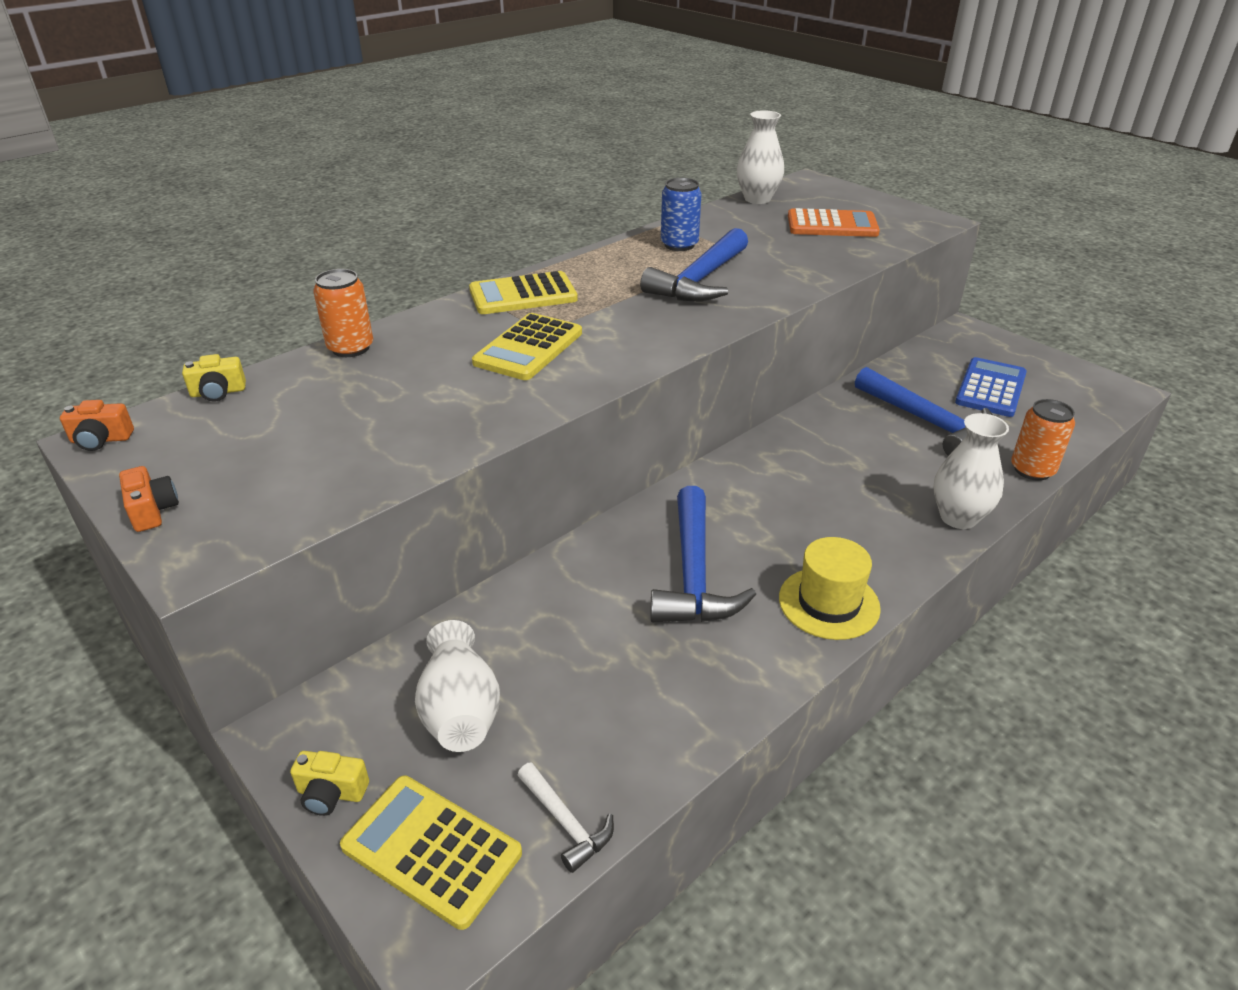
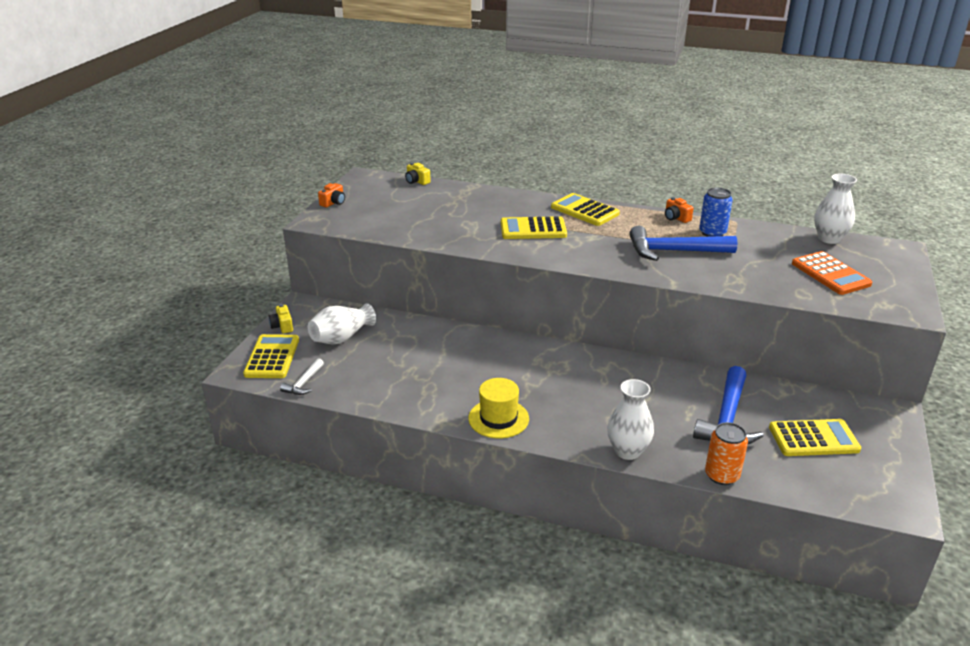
camera: 60 degrees right, 5 degrees down
orange camera [60,400,134,451] -> orange camera moved to [665,197,694,223]
orange can [313,269,373,357] -> none
blue hammer [650,486,756,622] -> none
blue calculator [955,357,1027,417] -> yellow calculator [769,419,861,456]

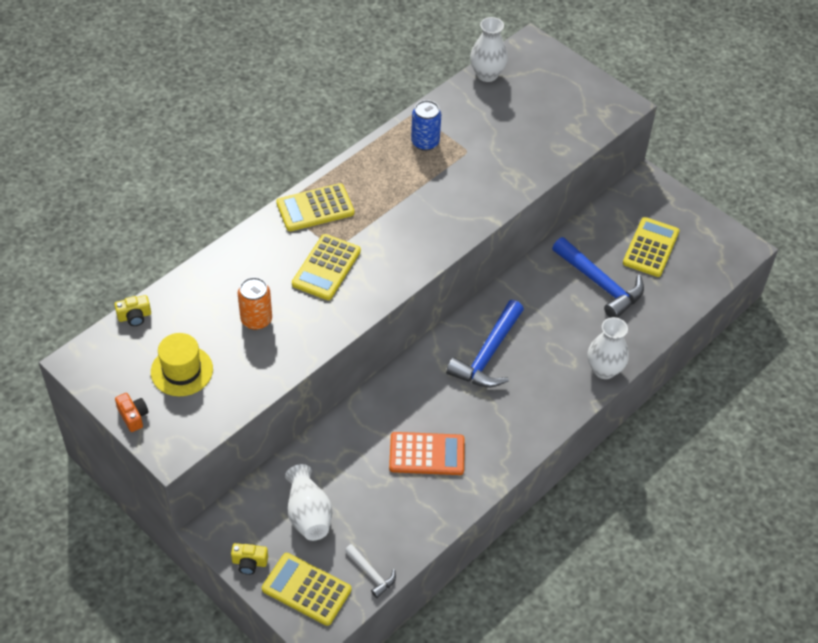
camera: 65 degrees left, 20 degrees up
yellow hat [468,378,529,439] -> yellow hat moved to [151,333,213,396]
blue hammer [629,226,738,261] -> blue hammer moved to [446,300,524,388]
orange camera [665,197,694,223] -> none
orange can [705,422,748,485] -> orange can moved to [238,277,272,330]
orange calculator [792,251,872,295] -> orange calculator moved to [389,432,465,475]

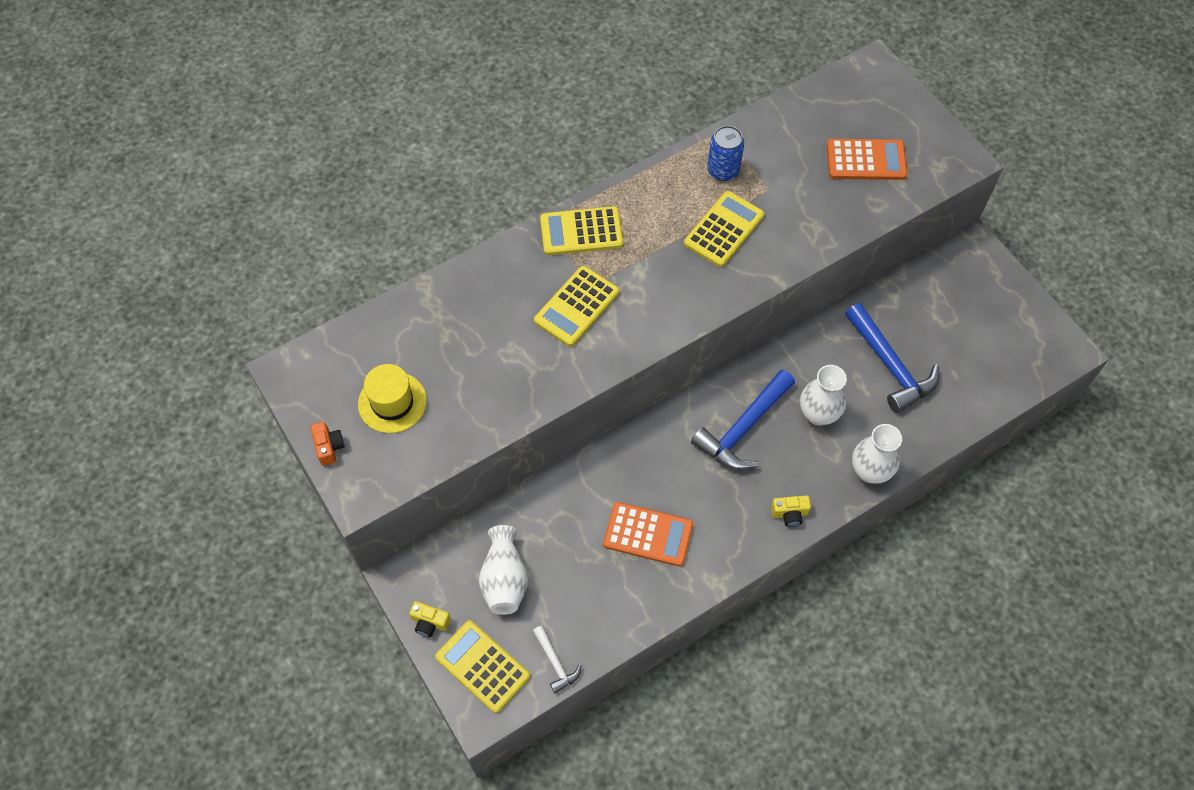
camera: 15 degrees right, 10 degrees up
yellow camera [114,295,151,326] -> yellow camera moved to [771,495,811,527]
orange can [238,277,272,330] -> none
white vase [470,17,508,82] -> white vase moved to [800,365,847,426]
yellow calculator [623,217,680,277] -> yellow calculator moved to [684,191,765,267]
none -> orange calculator [827,139,908,180]

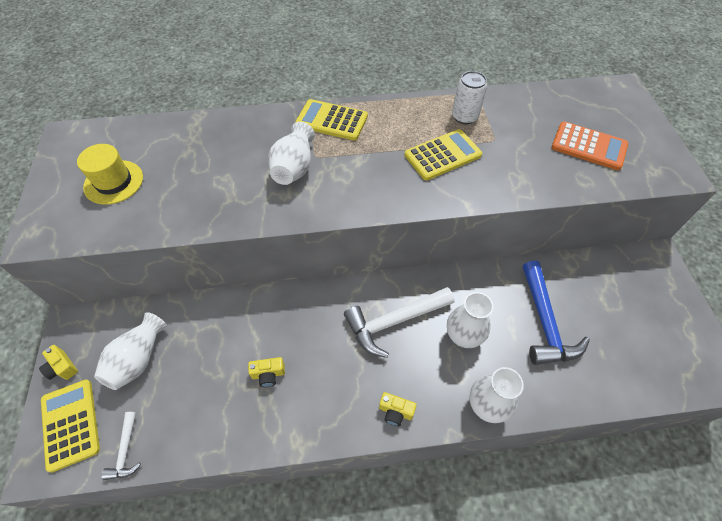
camera: 25 degrees right, 5 degrees down
orange camera [310,421,345,466] -> none
yellow calculator [534,266,619,347] -> white vase [268,122,315,185]
orange calculator [603,502,693,567] -> yellow camera [248,357,285,387]
blue hammer [691,369,795,470] -> white hammer [344,287,454,358]
blue can [707,126,744,181] -> white can [452,71,487,124]

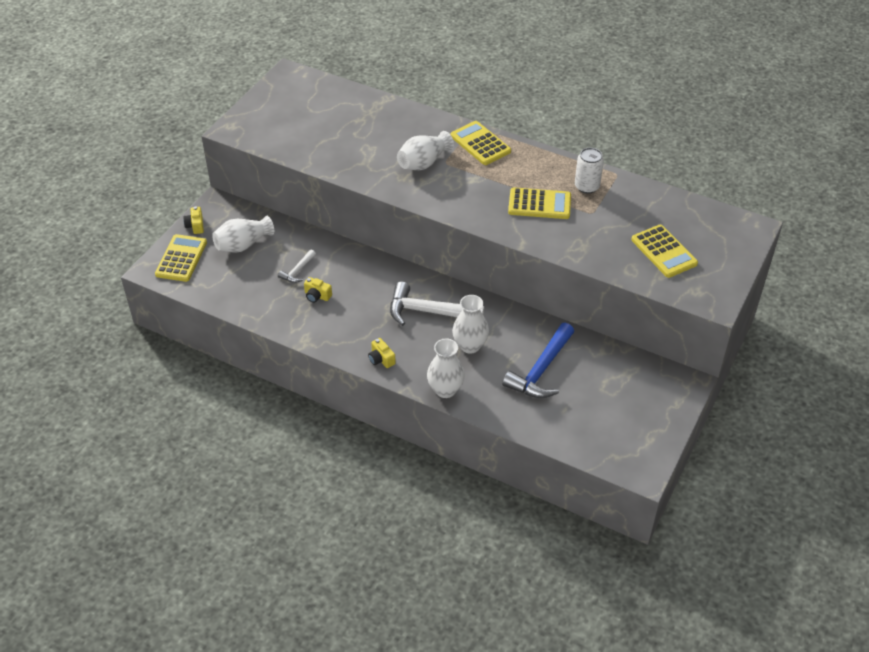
camera: 35 degrees right, 10 degrees down
yellow hat [77,144,143,205] -> none
white hammer [101,412,141,480] -> white hammer moved to [278,249,316,283]
orange calculator [551,121,629,170] -> yellow calculator [631,225,698,278]

